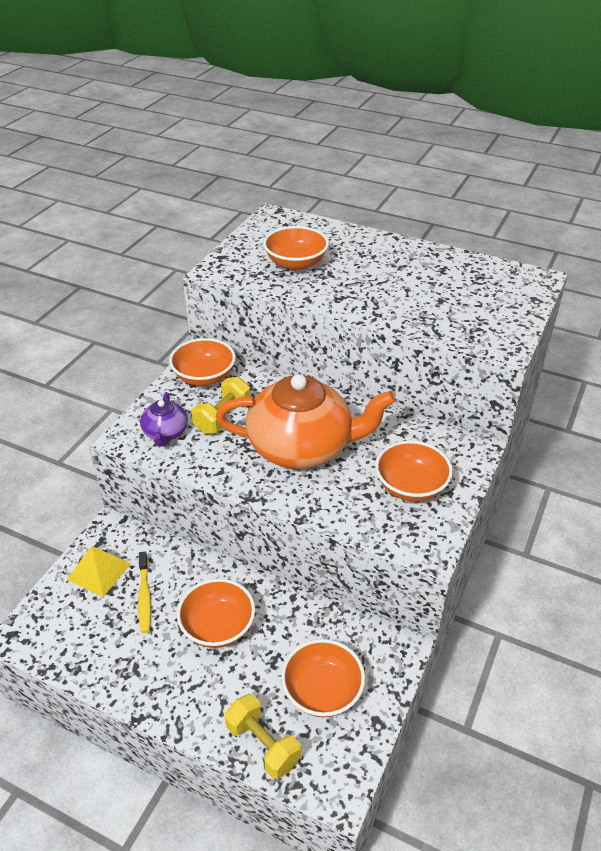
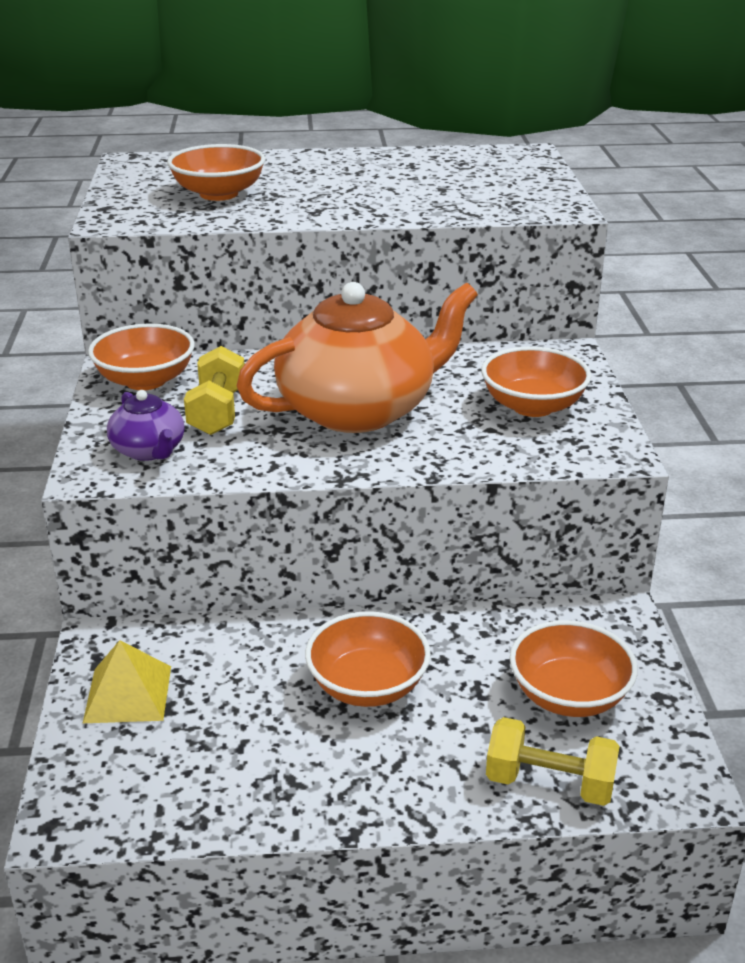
camera: 30 degrees left, 10 degrees down
yellow toothbrush [138,552,151,633] -> none

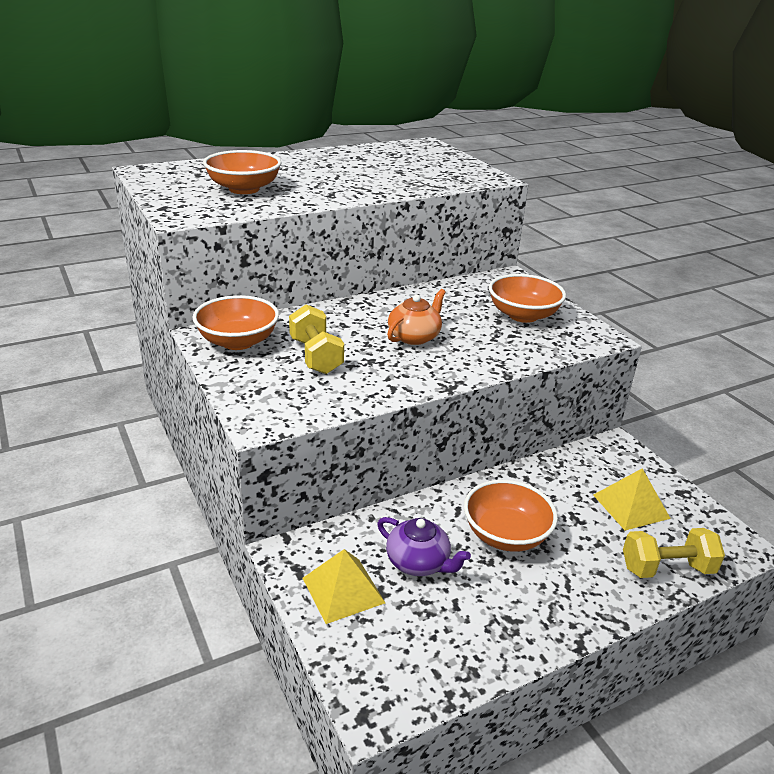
camera: 25 degrees left, 0 degrees up
purple teapot [107,390,185,461] -> purple teapot moved to [377,517,471,576]
orange teapot [237,282,478,433] -> orange teapot [387,289,446,345], size x0.46
orange bowl [510,620,638,717] -> yellow pyramid [593,468,671,530]

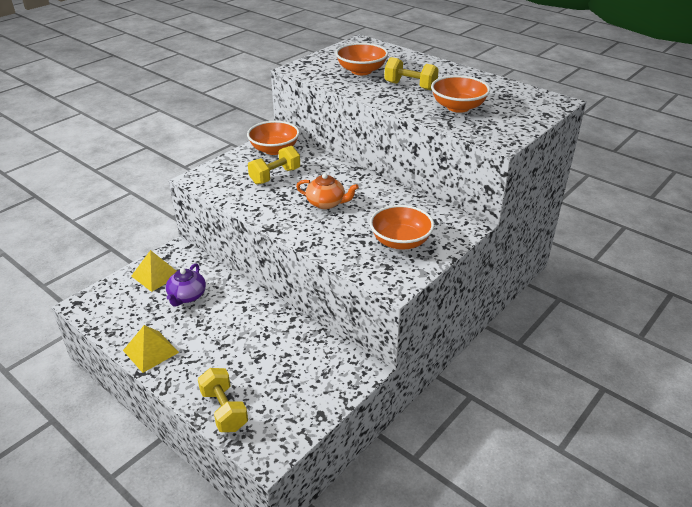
camera: 70 degrees right, 5 degrees up
orange bowl [464,480,558,552] -> orange bowl moved to [431,75,490,113]
yellow pyramid [593,468,671,530] -> yellow pyramid moved to [123,325,179,373]
none -> yellow dumbbell [384,57,439,91]

